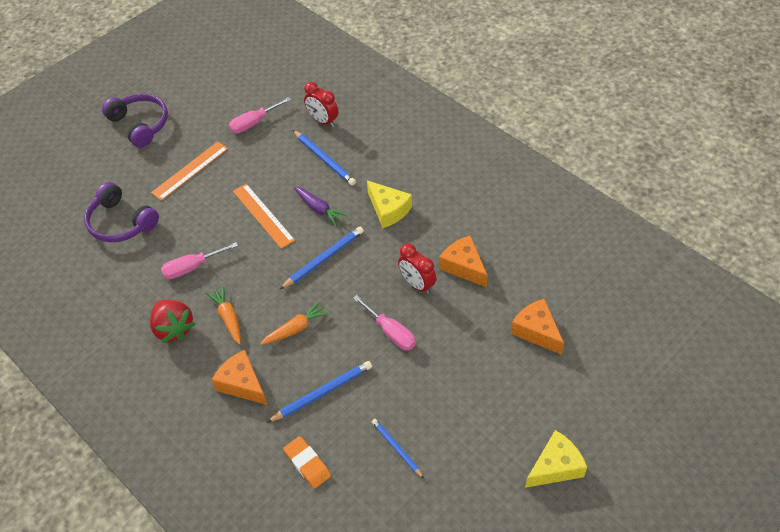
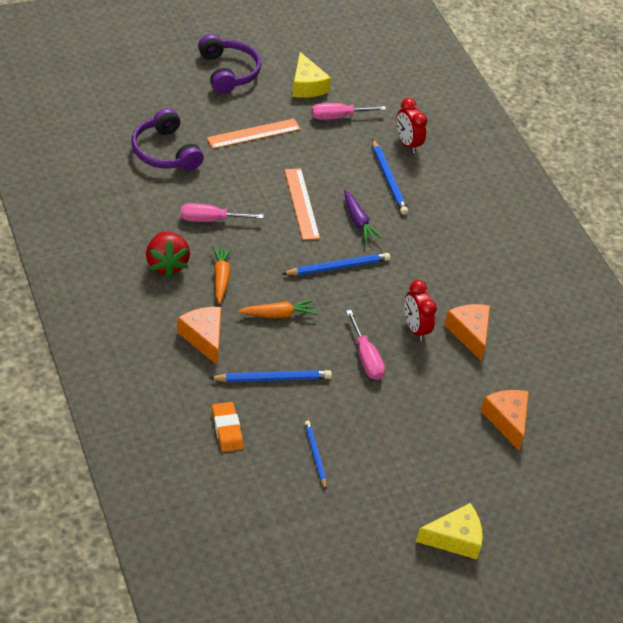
camera: 15 degrees right, 5 degrees down
yellow cheese [367,180,412,228] -> yellow cheese moved to [292,52,331,98]

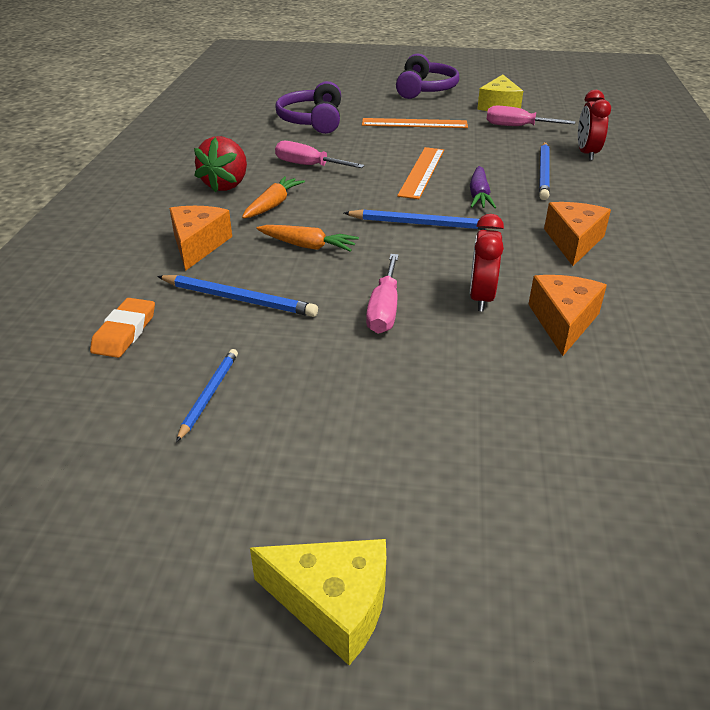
camera: 35 degrees right, 10 degrees down
orange cheese [480,390,529,450] -> orange cheese moved to [544,202,611,266]

